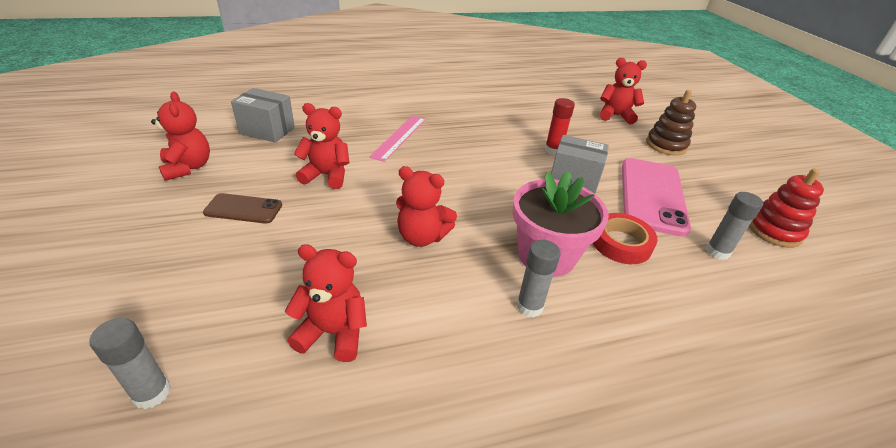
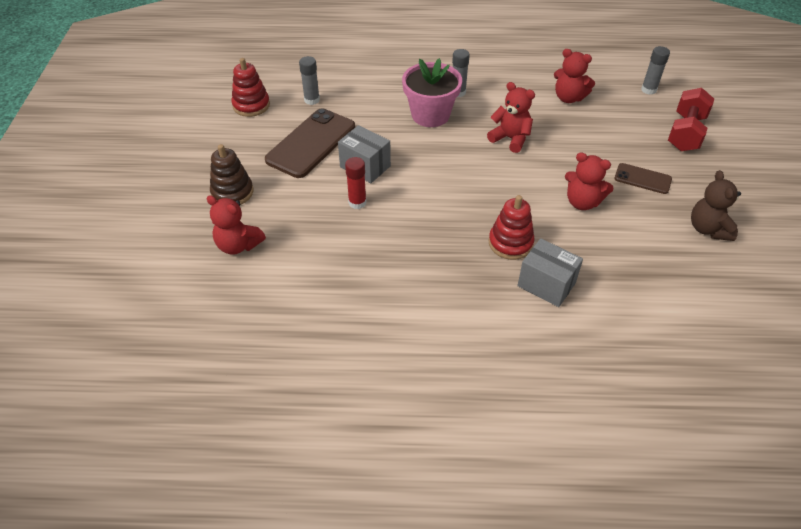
camera: 160 degrees left, 10 degrees up
red teddy bear [151,91,210,181] -> brown teddy bear [691,170,741,241]
grey box [231,88,295,143] -> grey box moved to [517,238,583,307]
pink ruler [369,115,426,162] -> red stacking toy [489,195,535,260]
red tape [593,213,658,264] -> none
pink phone [622,158,691,237] -> brown phone [265,108,355,178]
none -> red dumbbell [668,88,714,151]

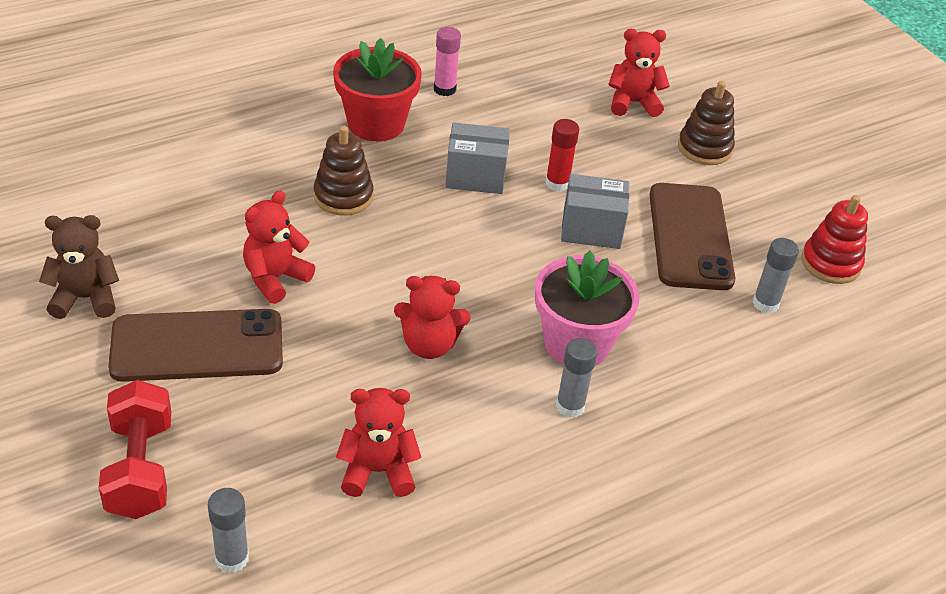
camera: 145 degrees right, 5 degrees down
red stacking toy [489,195,535,260] -> brown stacking toy [314,126,374,216]
grey box [517,238,583,307] -> grey box moved to [445,122,510,194]
red teddy bear [565,152,614,210] -> red teddy bear turned 45 degrees counterclockwise [243,190,315,304]
brown phone [614,163,672,194] -> brown phone [108,309,283,382], size x1.90
brown teddy bear [691,170,741,241] -> brown teddy bear turned 60 degrees counterclockwise [39,215,119,319]
none -> red flower pot [333,38,422,141]
none -> pink glue stick [434,27,461,96]

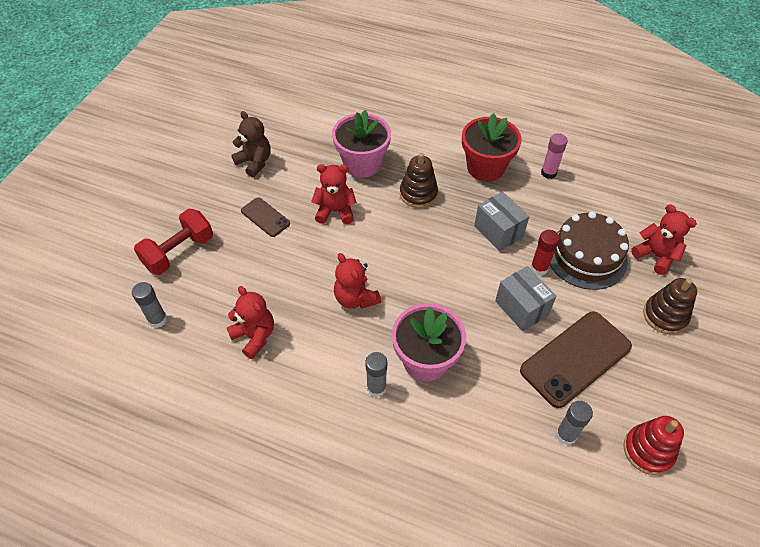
camera: 55 degrees right, 10 degrees up
brown phone [108,309,283,382] -> brown phone [241,197,290,237], size x0.53
none -> pink flower pot [332,110,391,178]
none -> brown cake [550,211,629,290]

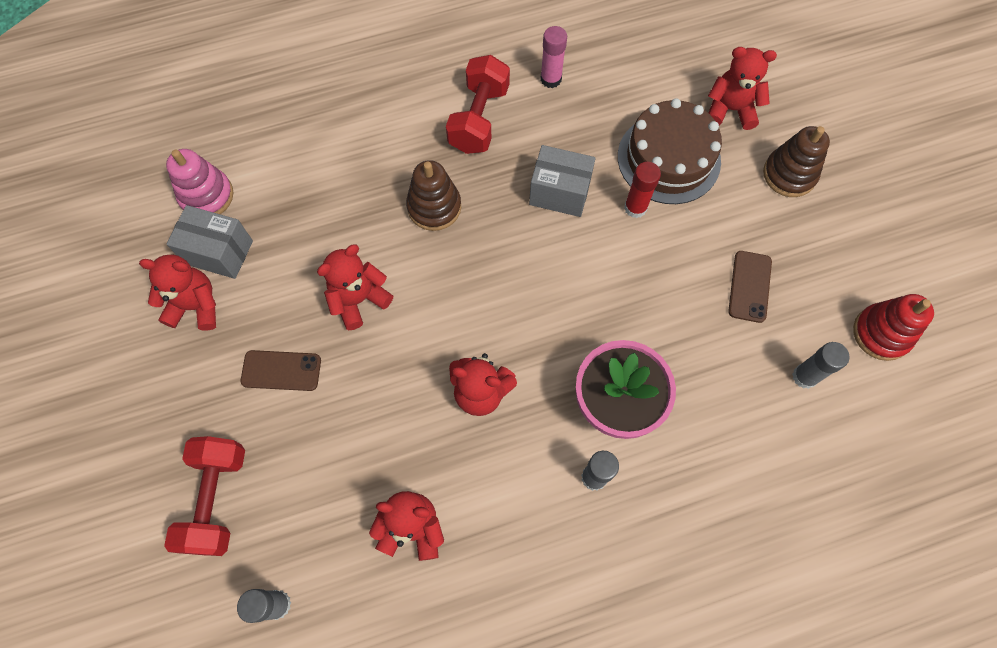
camera: 40 degrees left, 15 degrees up
brown teddy bear [231,111,271,178] -> red teddy bear [139,255,216,331]
pink flower pot [332,110,391,178] -> none
red flower pot [462,113,522,182] -> red dumbbell [446,55,510,154]
grey box [495,266,556,331] -> grey box moved to [166,205,253,279]
brown phone [520,312,632,408] -> brown phone [728,251,772,323], size x0.53
none -> pink stacking toy [166,149,233,214]

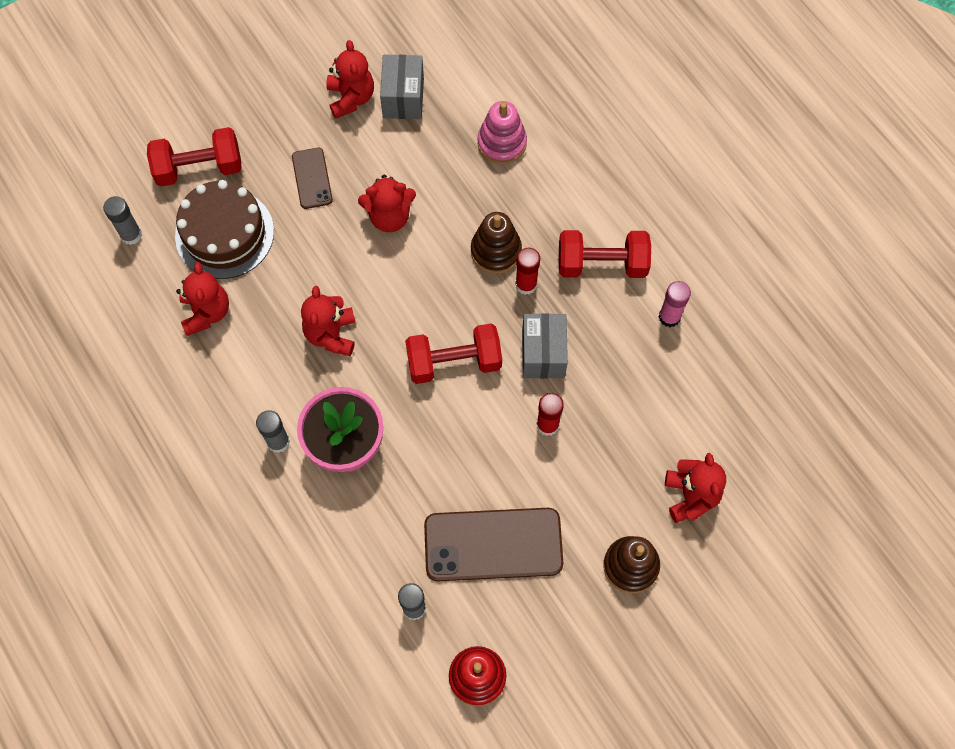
camera: 75 degrees right, 0 degrees up
pink stacking toy [166,149,233,214] -> pink stacking toy moved to [478,101,527,164]
red teddy bear [317,245,393,330] -> red teddy bear turned 135 degrees clockwise [358,175,416,232]
brown cake [618,99,722,204] -> brown cake moved to [175,180,274,279]
brown phone [728,251,772,323] -> brown phone [424,508,563,581], size x1.90
none -> red dumbbell [405,323,502,384]
none -> red glue stick [515,248,540,295]

